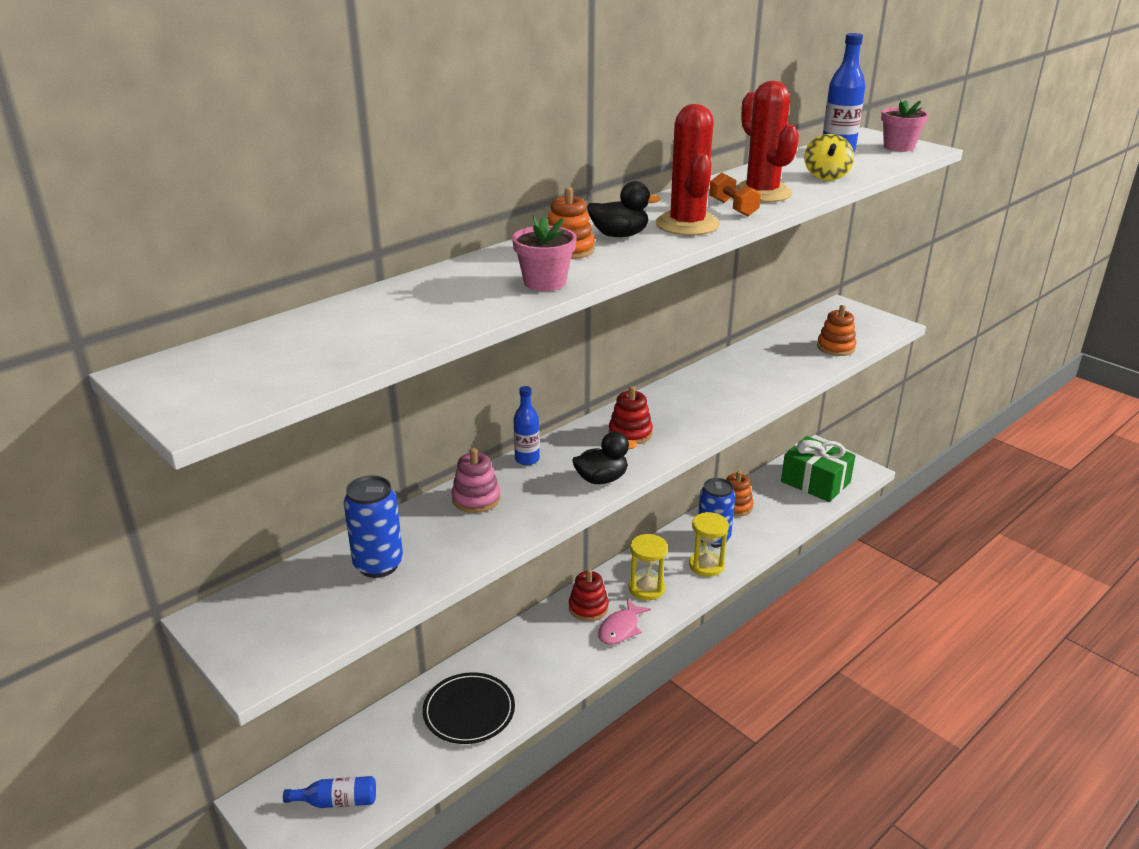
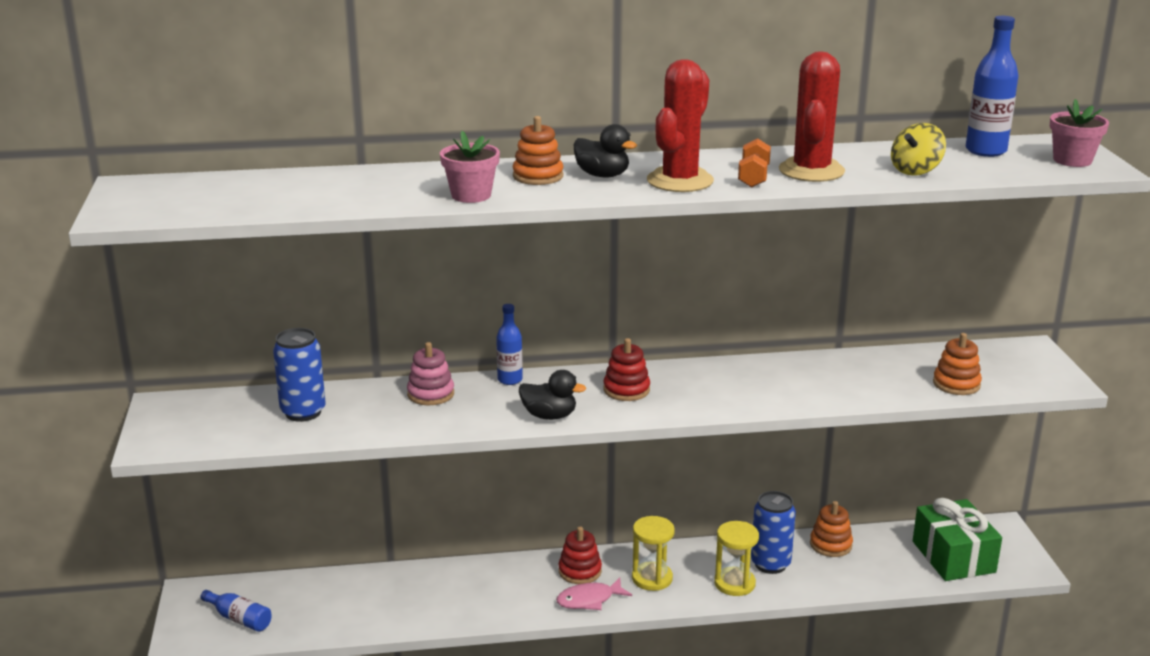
camera: 35 degrees right, 5 degrees down
black plate [423,672,515,744] -> none

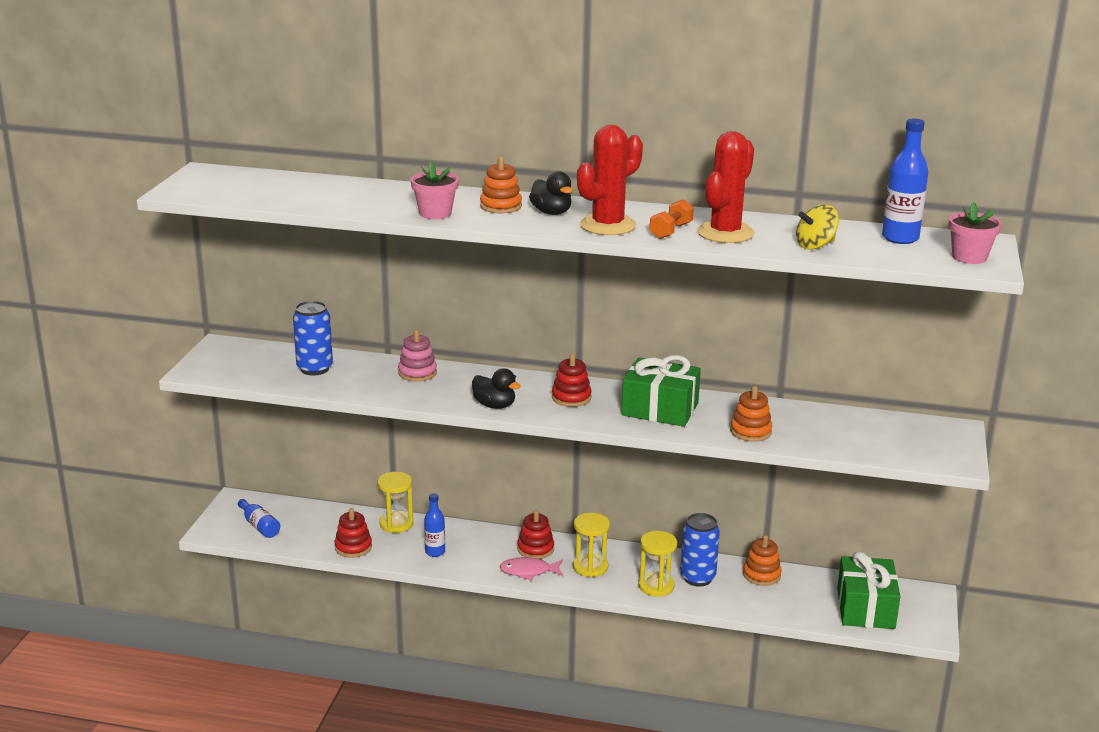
camera: 20 degrees right, 0 degrees up
blue bottle [496,304,523,385] -> blue bottle moved to [424,493,445,557]
orange stacking toy [933,333,982,395] -> orange stacking toy moved to [730,386,773,442]
none -> red stacking toy [334,508,372,558]
none -> yellow hourglass [378,472,414,533]
none -> green gift [621,355,701,427]

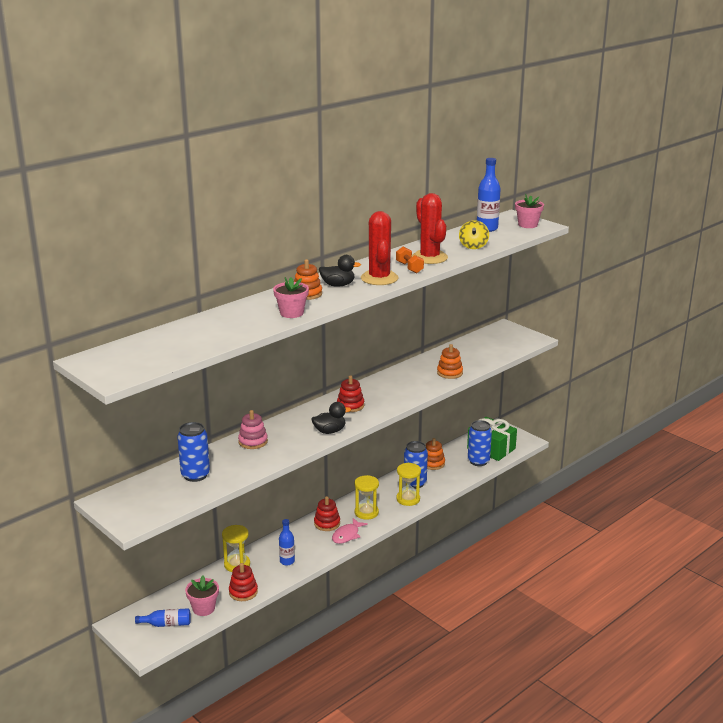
camera: 55 degrees left, 0 degrees up
green gift [621,355,701,427] -> none
none -> pink flower pot [185,575,219,616]
none -> blue can [468,420,492,466]

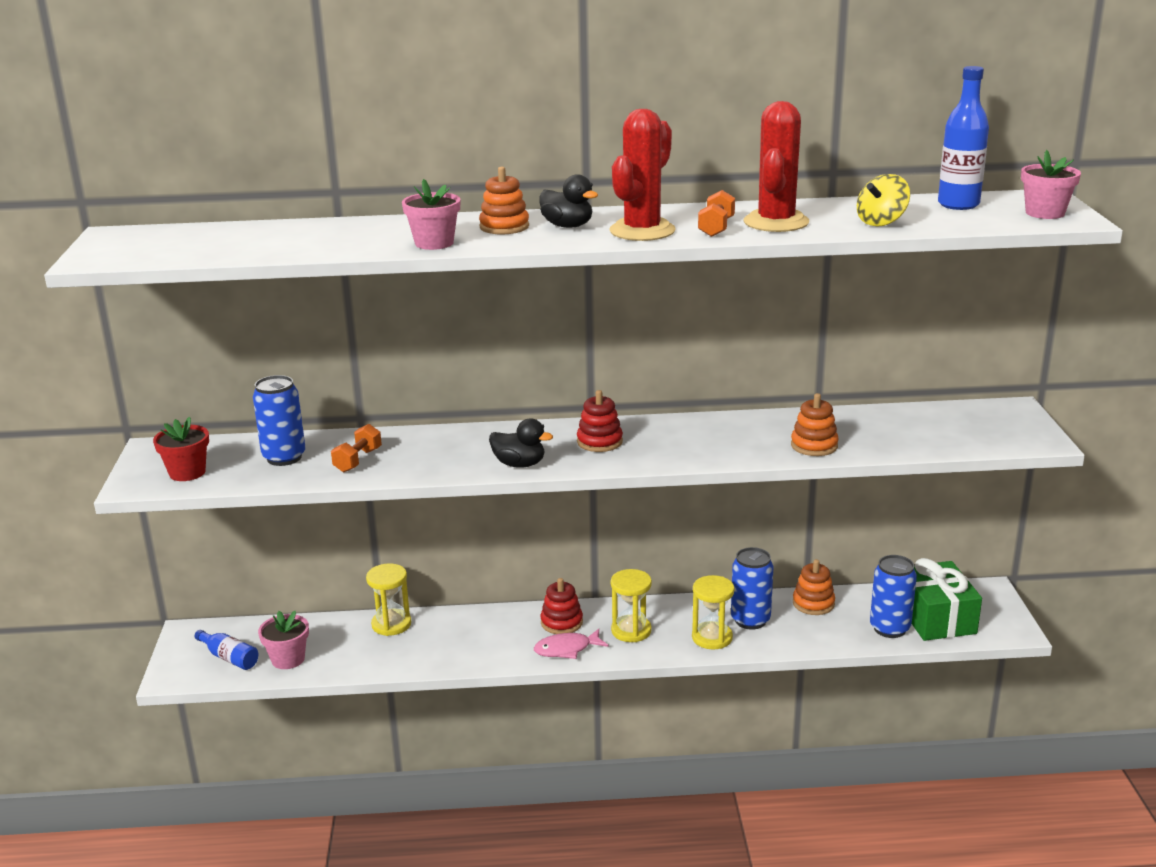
camera: 40 degrees right, 0 degrees up
red stacking toy [229,563,258,601] -> none
pink stacking toy [238,410,268,449] -> none
blue bottle [279,519,295,565] -> none
none -> red flower pot [153,417,209,481]
none -> orange dumbbell [331,424,382,472]

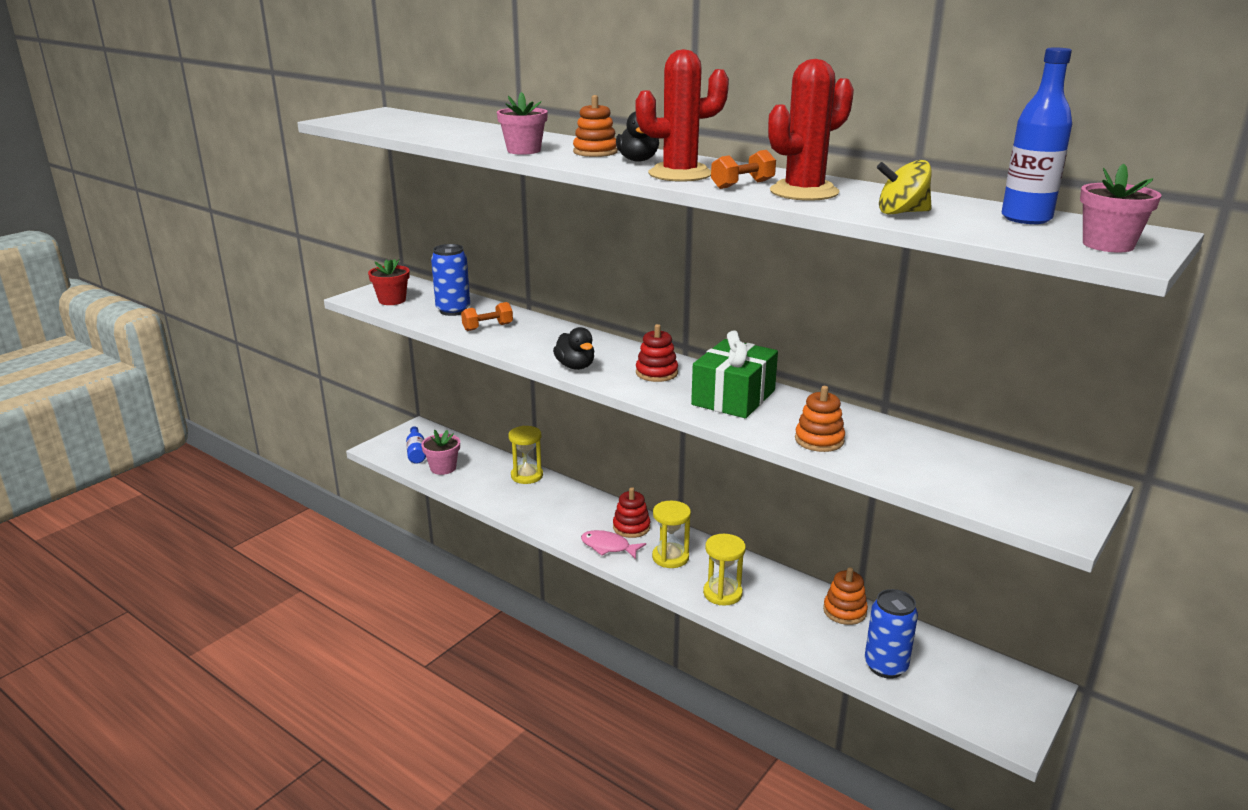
camera: 40 degrees right, 0 degrees up
blue can [731,547,774,630] -> none
green gift [912,558,982,641] -> green gift moved to [691,330,778,418]

